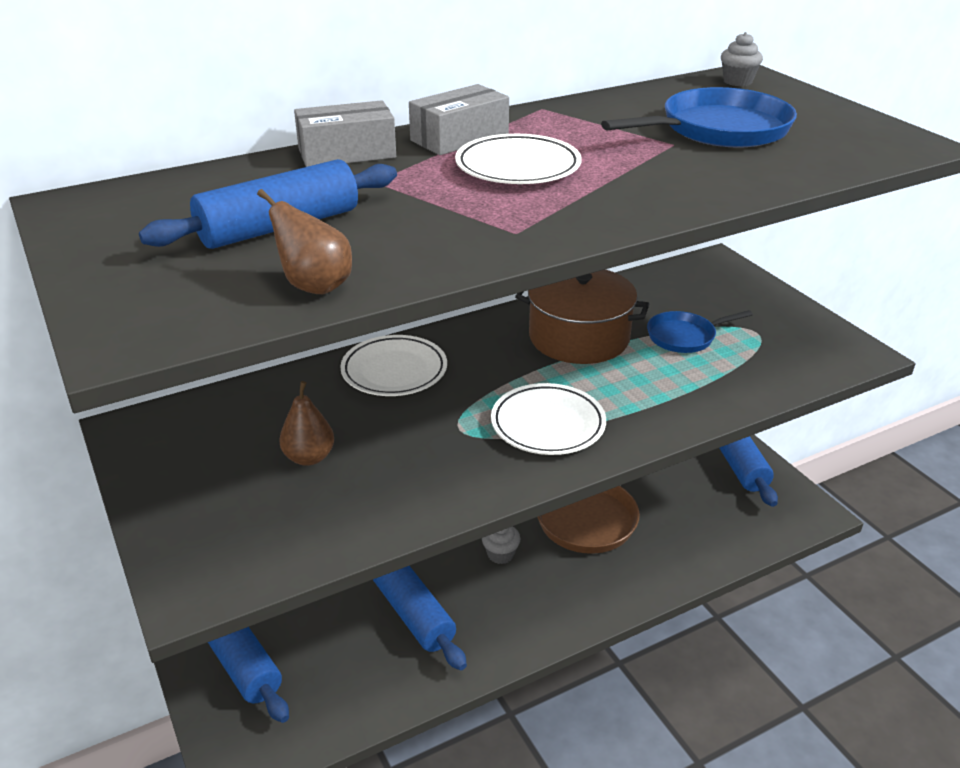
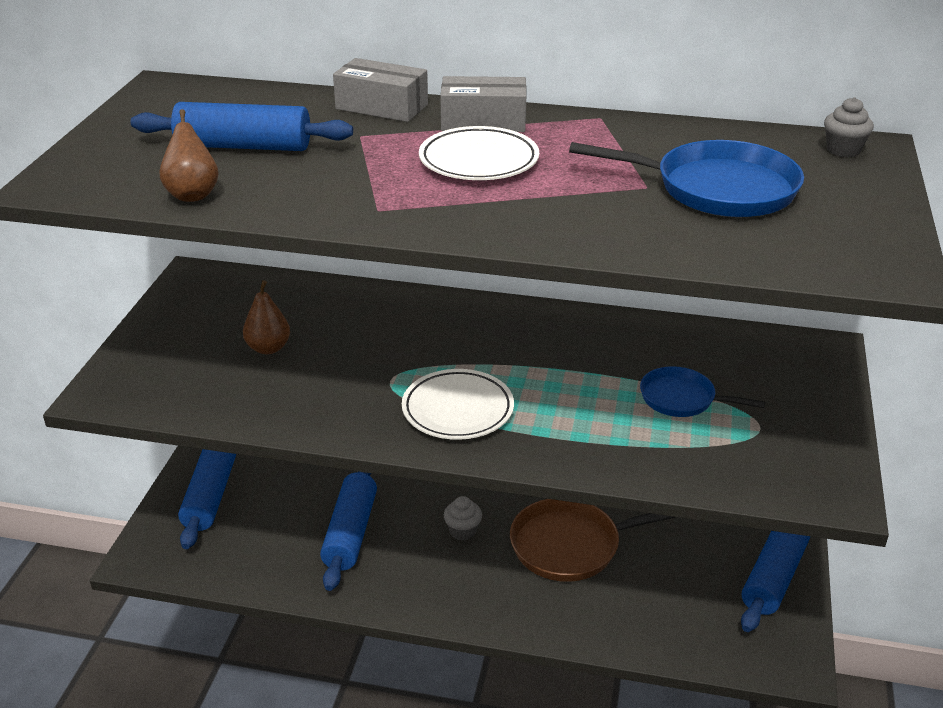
camera: 40 degrees right, 0 degrees up
white plate [340,335,447,396] -> none
brown pot [515,269,649,364] -> none

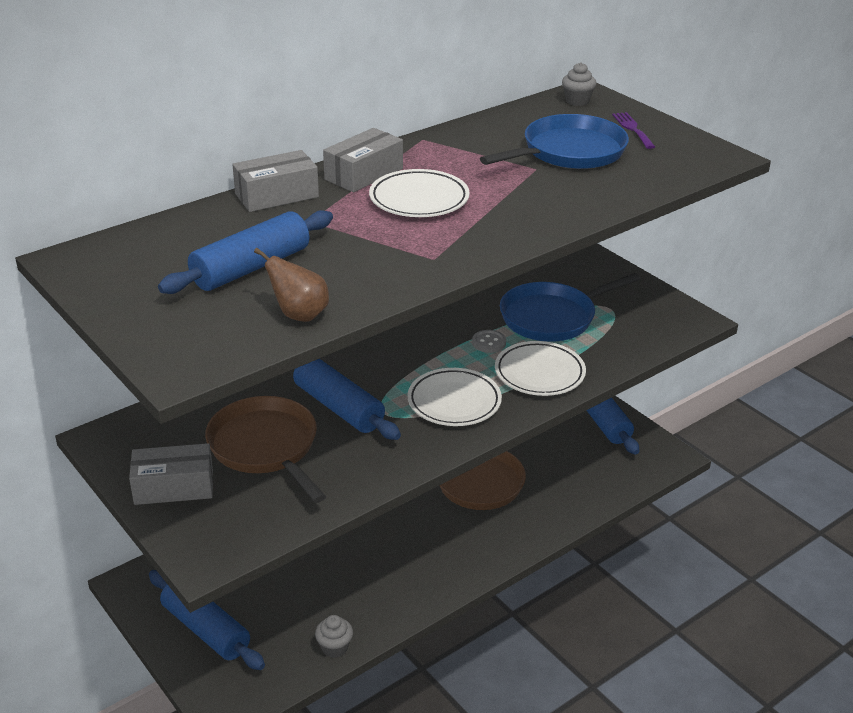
camera: 50 degrees left, 0 degrees up
brown pear [243,280,290,354] -> brown pan [205,396,326,503]
blue rolling pin [320,472,377,591] -> blue rolling pin moved to [293,359,401,440]
grey cupcake [444,496,482,541] -> grey cupcake moved to [315,615,353,658]
blue pan [640,366,765,417] -> blue pan [500,273,640,342], size x1.66
none -> grey box [129,443,213,505]
none -> grey button [472,330,506,353]
none -> white plate [495,341,586,396]
none -> purple fork [612,112,655,149]

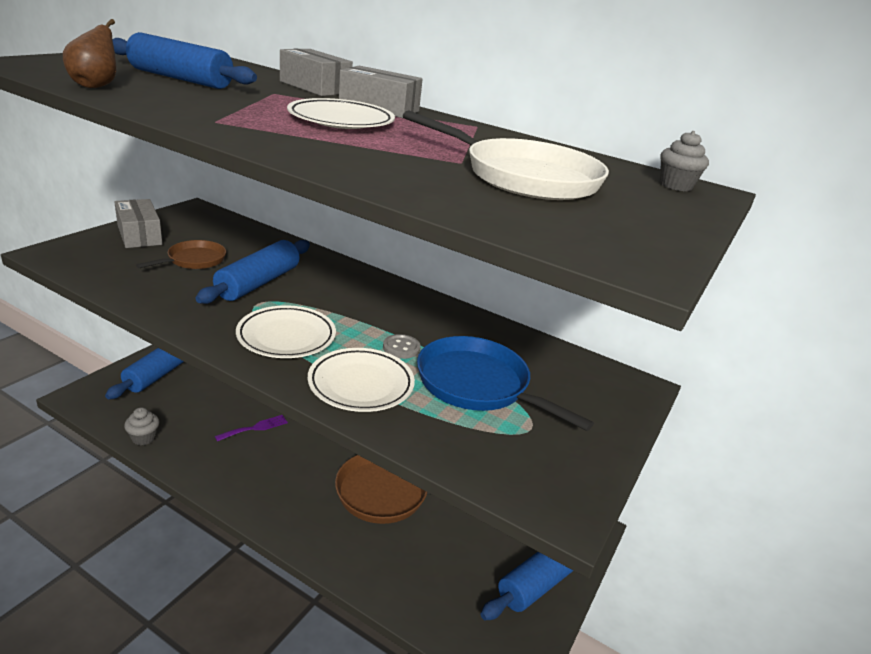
camera: 65 degrees right, 5 degrees down
brown pan [205,396,326,503] -> brown pan [136,240,226,269], size x0.60
blue pan [480,114,629,169] -> white pan [403,110,609,200]
purple fork [612,112,655,149] -> purple fork moved to [215,415,288,442]

